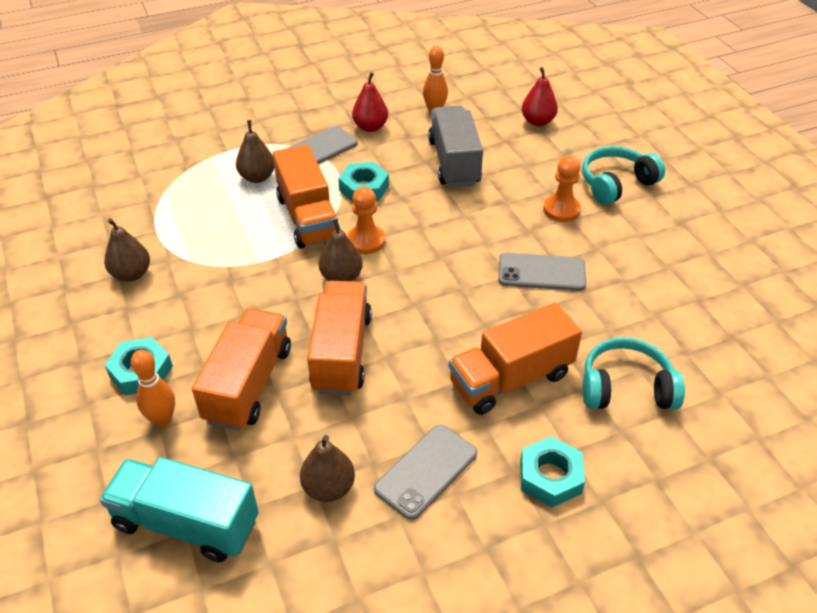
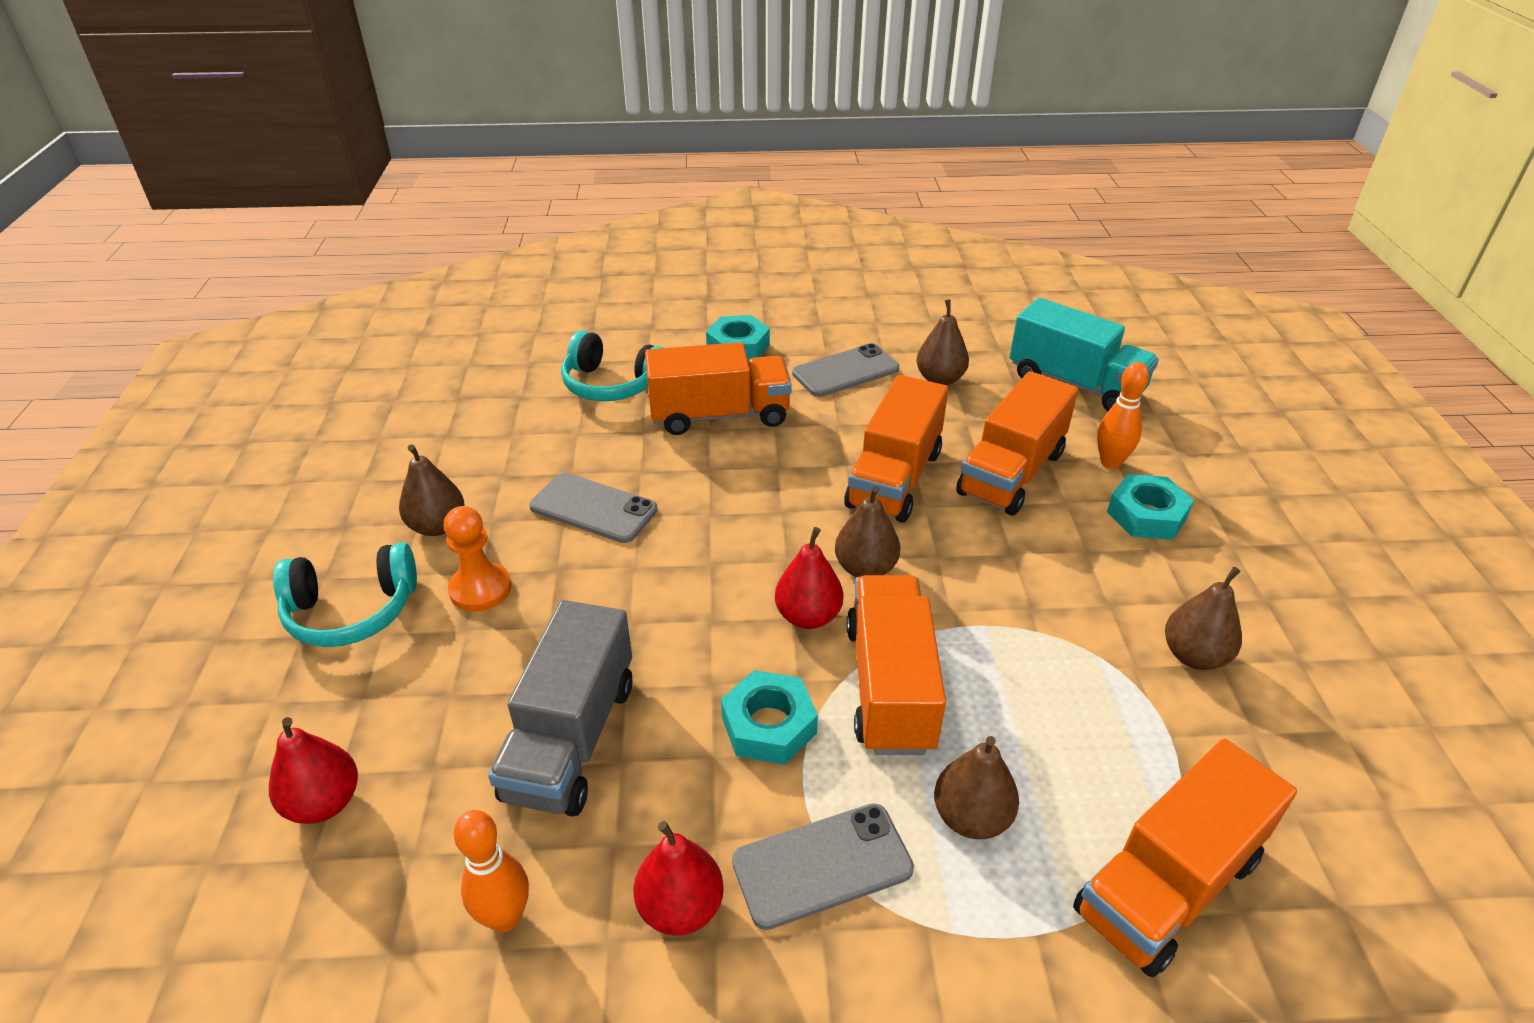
camera: 160 degrees left, 5 degrees down
orange pawn [347,186,385,254] -> red pear [775,527,843,629]
none -> brown pear [399,444,464,536]
none -> orange truck [1073,739,1297,977]

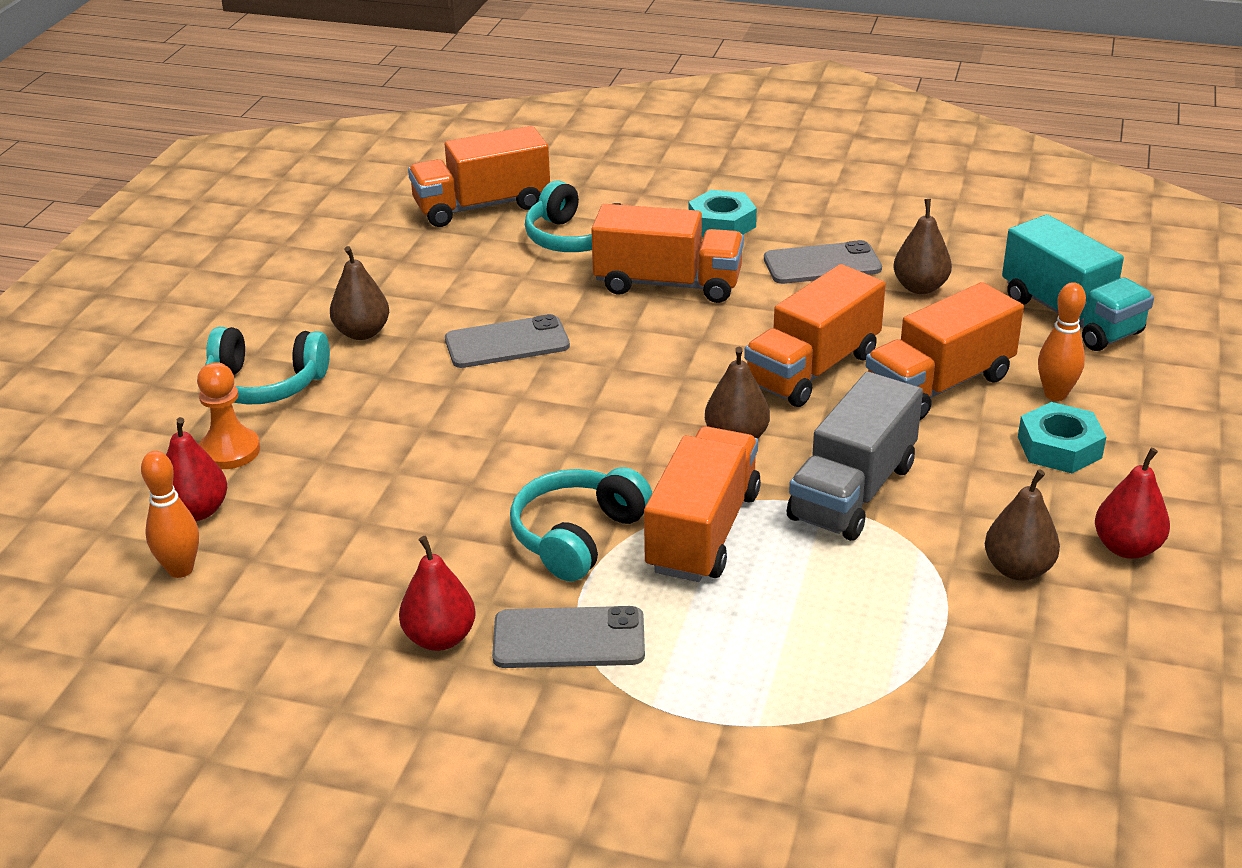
camera: 20 degrees right, 5 degrees down
orange pawn [443,506,511,612] -> orange pawn moved to [197,362,260,469]
orange bowling pin [454,810,529,932] -> orange bowling pin moved to [141,451,199,578]
grey truck [488,600,632,816] -> grey truck moved to [787,372,923,541]
grey phone [529,473,658,543] -> grey phone turned 60 degrees counterclockwise [445,314,570,368]
turquoise nut [721,670,818,765] -> turquoise headphones [510,467,652,581]
red pear [775,527,843,629] -> red pear moved to [1095,448,1170,559]
brown pear [934,736,1019,839] -> none
orange truck [1073,739,1297,977] -> orange truck moved to [408,126,550,227]

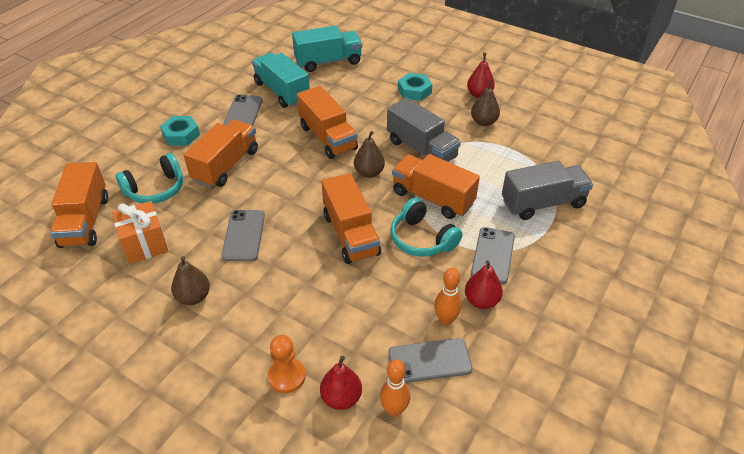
camera: 75 degrees left, 10 degrees up
turquoise headphones [205,327,330,404] -> none
orange truck [865,282,1024,420] -> orange truck moved to [322,173,381,264]
brown pear [893,199,952,294] -> turquoise truck [252,53,310,108]
orange bowling pin [1038,282,1086,401] -> orange bowling pin moved to [434,268,462,325]
none -> orange gift [112,201,168,264]
none -> grey phone [388,338,472,383]
none -> grey truck [502,161,593,220]

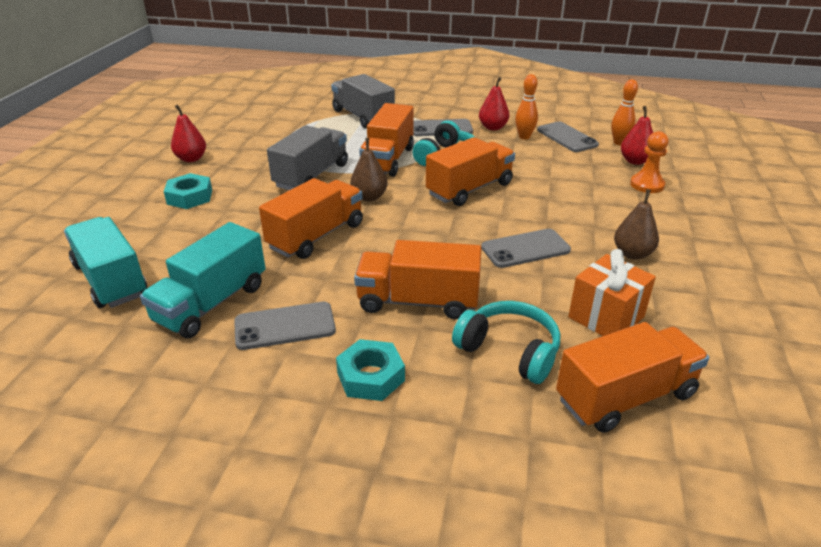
camera: 110 degrees left, 10 degrees down
brown pear [471,80,500,126] -> none

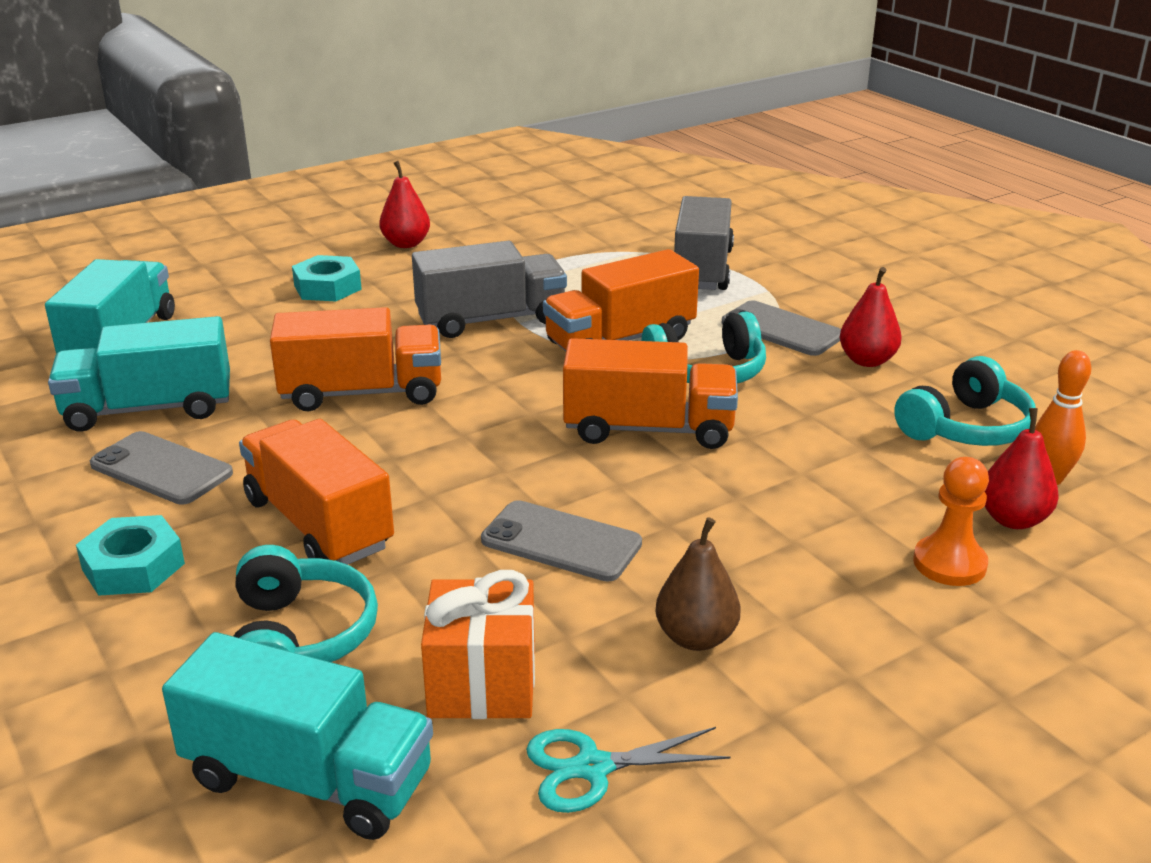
camera: 45 degrees right, 5 degrees down
brown pear [350,138,388,201] -> none
orange bowling pin [515,74,538,139] -> none
grey phone [537,121,599,152] -> turquoise headphones [894,356,1036,446]
orange truck [556,322,709,433] -> turquoise truck [162,632,433,840]
none -> turquoise scissors [526,727,730,813]

